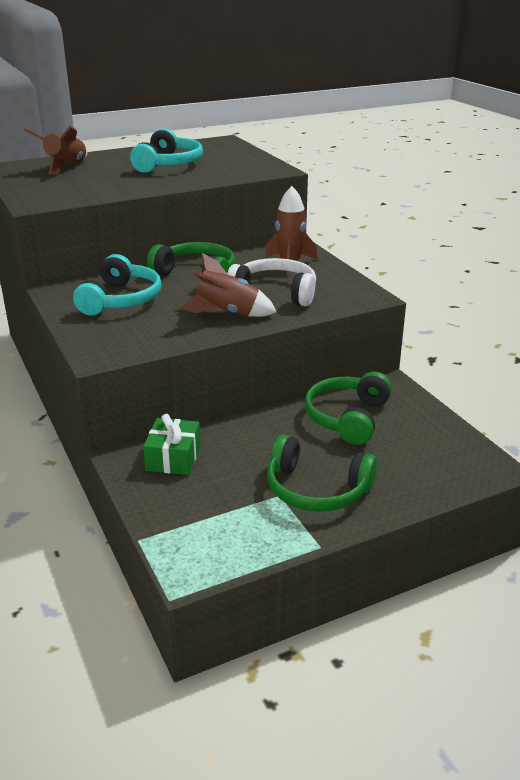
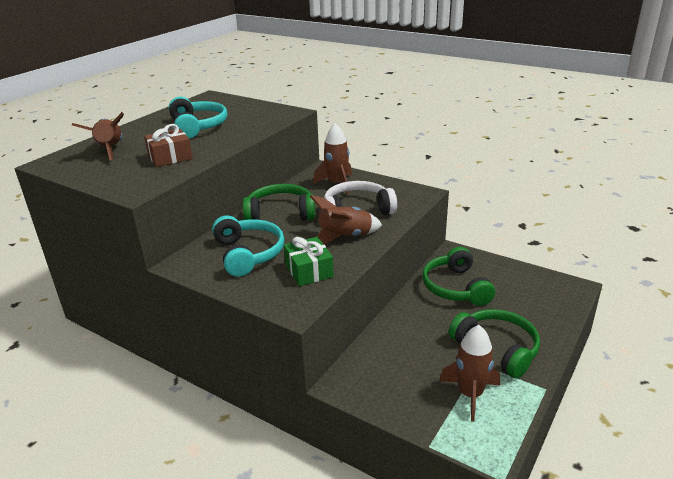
camera: 30 degrees left, 0 degrees up
green gift [143,414,201,475] -> green gift moved to [284,237,334,286]
green headphones [267,435,377,511] -> green headphones turned 120 degrees counterclockwise [449,309,540,378]
none -> brown gift [144,124,193,167]
none -> brown rocket [440,325,500,422]

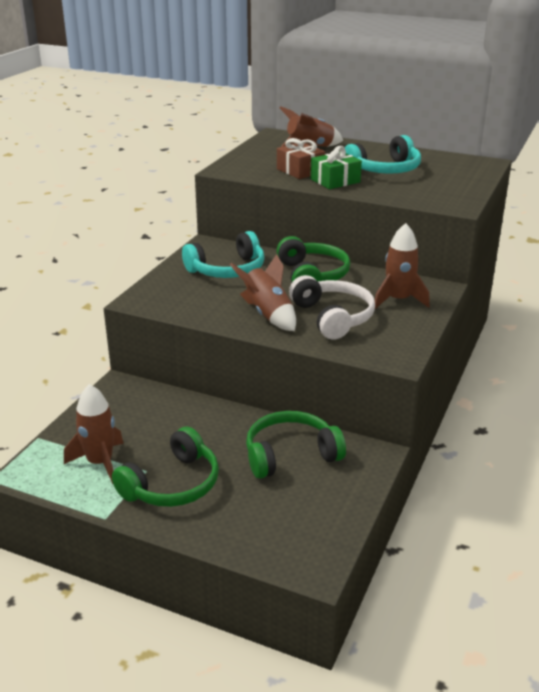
camera: 80 degrees right, 0 degrees up
green gift [284,237,334,286] -> green gift moved to [311,146,362,189]

